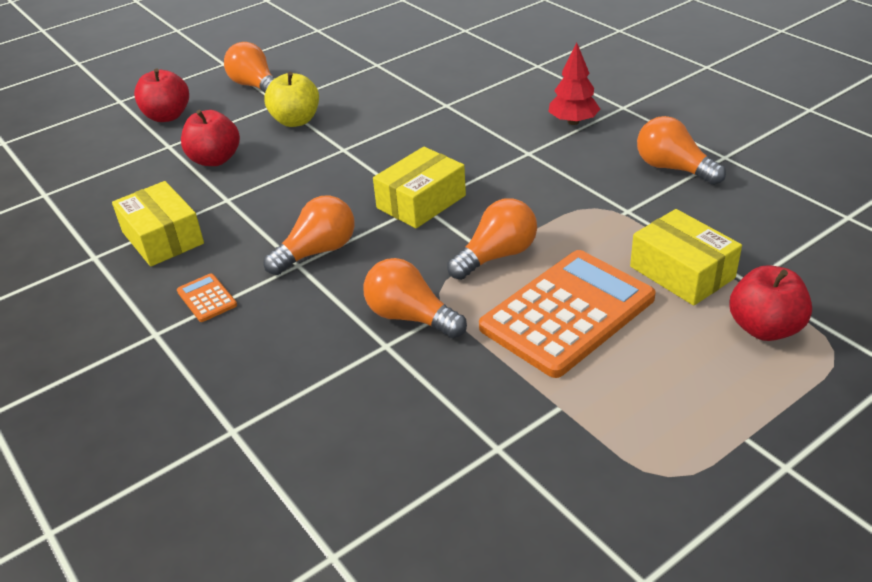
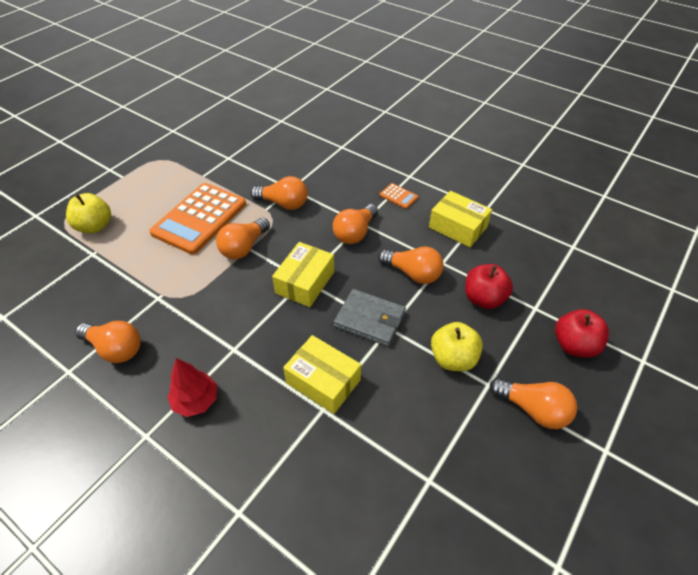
camera: 160 degrees right, 10 degrees up
yellow box [630,209,742,306] -> yellow box moved to [283,335,361,414]
red apple [729,265,812,341] -> yellow apple [66,193,111,233]
none -> grey wallet [334,289,406,346]
none -> orange light bulb [378,246,444,284]

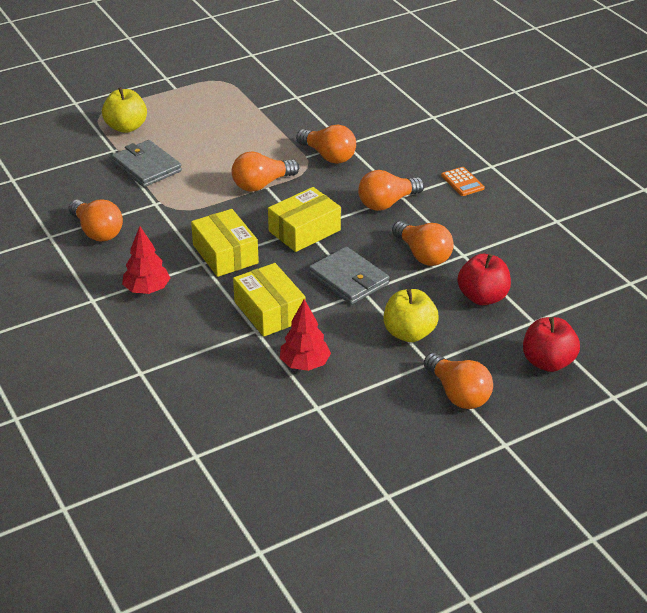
camera: 25 degrees right, 10 degrees down
orange calculator [149,183,246,255] -> none
yellow box [429,191,492,247] -> yellow box moved to [191,209,259,277]
none -> grey wallet [111,140,182,187]
none -> red tree [280,299,331,371]

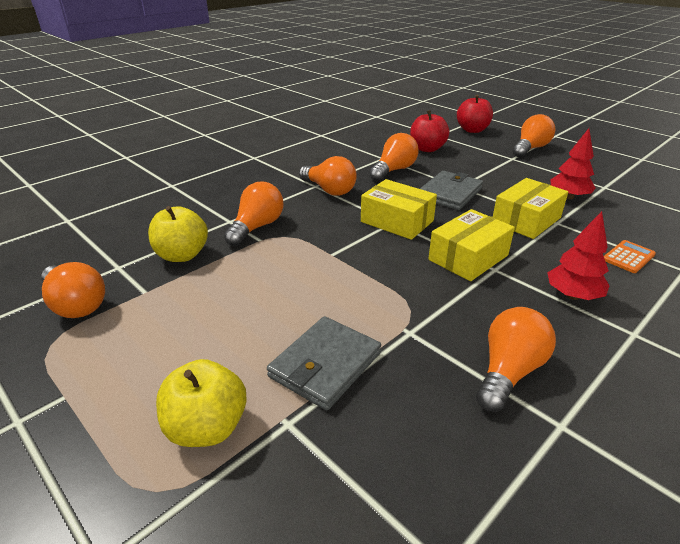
camera: 105 degrees left, 5 degrees down
orange light bulb [232,151,299,192] -> orange light bulb moved to [41,262,105,318]
yellow apple [384,289,439,342] -> yellow apple moved to [148,206,208,262]
orange calculator [441,167,485,196] -> orange calculator moved to [604,240,656,273]

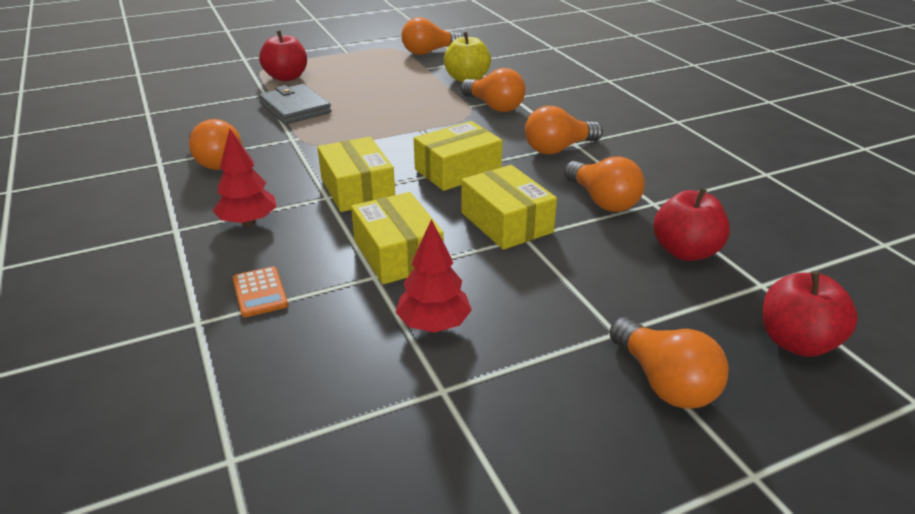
camera: 110 degrees right, 0 degrees up
yellow apple [156,359,247,447] -> red apple [259,31,307,81]
grey wallet [420,171,483,210] -> yellow box [461,165,557,250]

